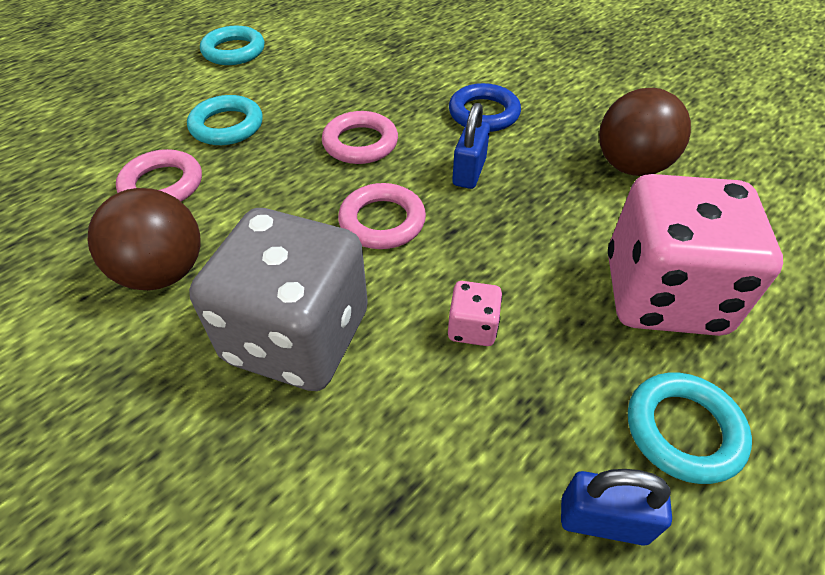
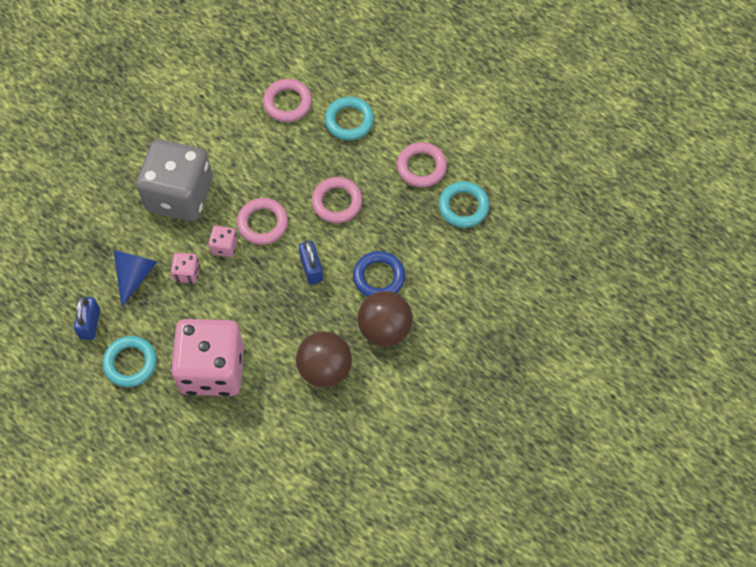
camera: 85 degrees right, 15 degrees up
brown ball [88,188,201,291] -> brown ball moved to [358,291,413,346]
turquoise ring [200,26,265,65] -> turquoise ring moved to [439,181,490,228]
blue padlock [452,103,490,189] -> blue padlock turned 60 degrees clockwise [299,240,323,285]
none -> blue cone [113,250,157,307]
none -> pink dice [209,226,237,257]
none -> pink ring [397,142,447,187]

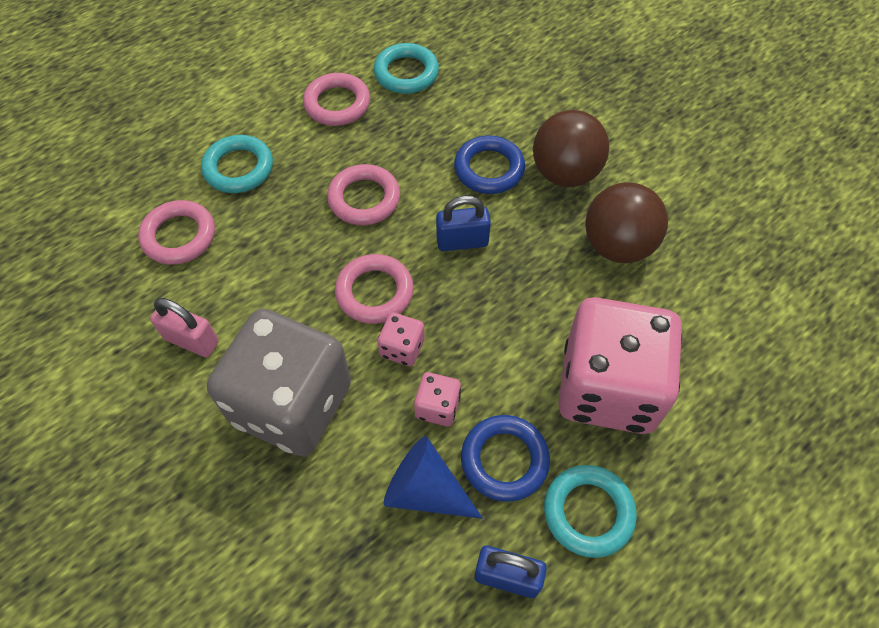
camera: 80 degrees left, 5 degrees down
none -> pink padlock [150,298,219,357]
none -> blue ring [461,415,550,502]

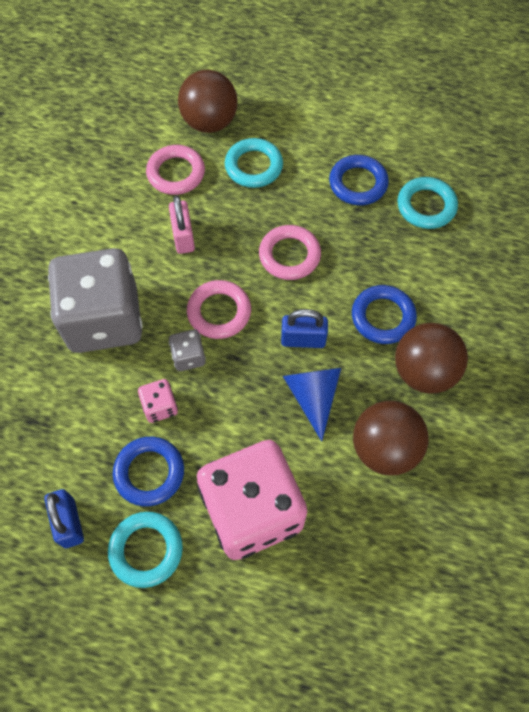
camera: 55 degrees right, 5 degrees up
pink padlock [150,298,219,357] -> pink padlock moved to [169,196,195,254]
pink ring [303,73,370,126] -> blue ring [329,155,389,205]
pink dice [378,313,425,366] -> grey dice [169,329,206,371]
blue cone [384,436,483,519] -> blue cone moved to [283,368,341,441]
blue padlock [436,196,491,251] -> blue padlock turned 45 degrees counterclockwise [281,309,328,348]
none -> brown ball [178,70,237,133]

